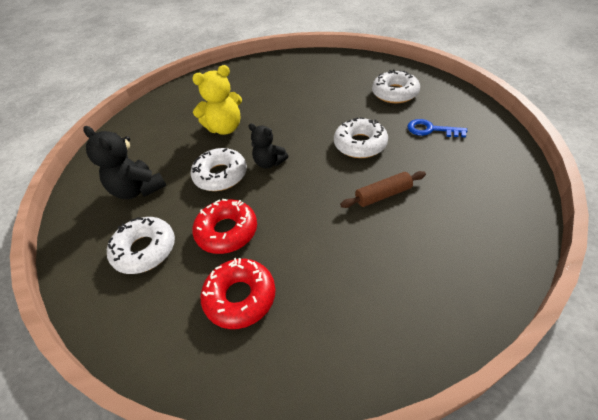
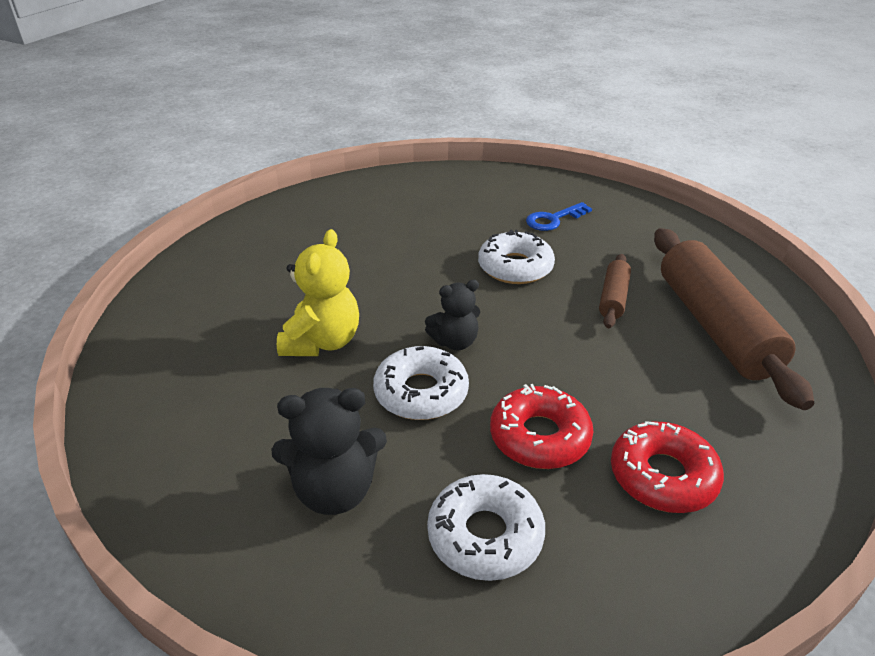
camera: 55 degrees left, 10 degrees down
white donut [372,70,420,103] -> none
none -> brown rolling pin [654,228,814,410]

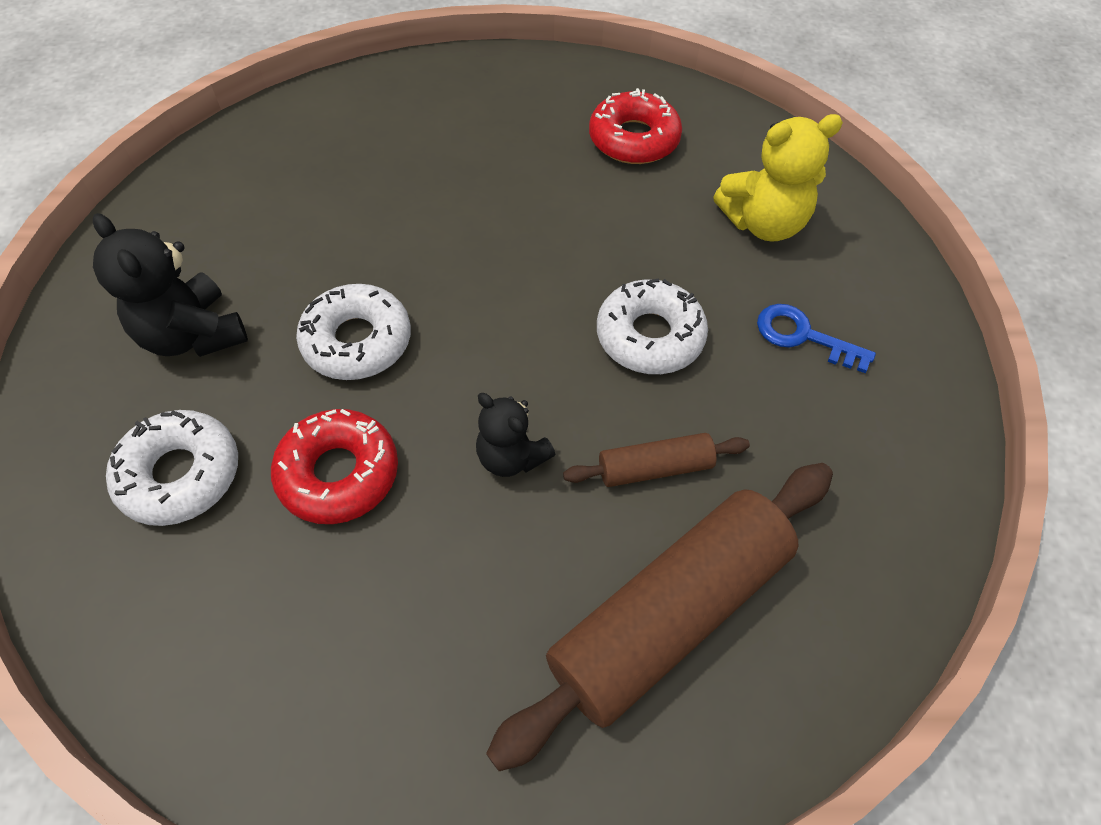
camera: 60 degrees right, 20 degrees up
yellow teddy bear [277,229,359,356] -> yellow teddy bear moved to [713,114,843,242]
black teddy bear [425,280,480,350] -> black teddy bear moved to [476,393,556,477]
red donut [611,421,724,513] -> red donut moved to [589,88,682,164]

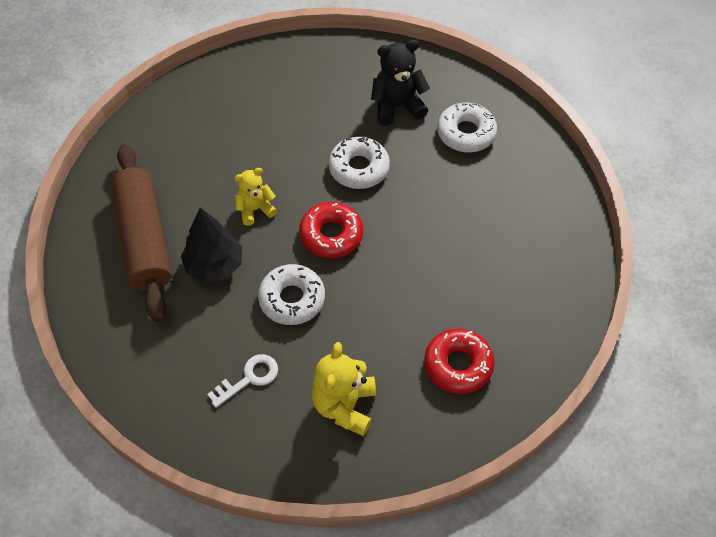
camera: 115 degrees right, 0 degrees up
white donut [106,410,238,526] -> white donut moved to [437,103,497,153]
red donut [271,409,398,524] -> red donut moved to [299,202,363,258]
black teddy bear [476,393,556,477] -> yellow teddy bear [235,168,277,226]
brown rolling pin [563,433,750,487] -> black tree [181,208,242,283]
blue key [757,304,876,373] -> white key [207,354,278,408]

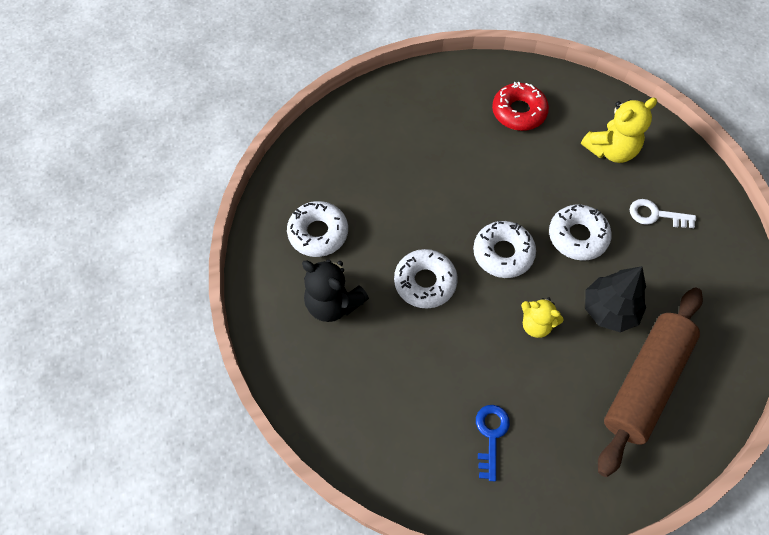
camera: 130 degrees left, 5 degrees up
red donut [299,202,363,258] -> white donut [473,221,536,278]
none -> blue key [476,405,510,481]

